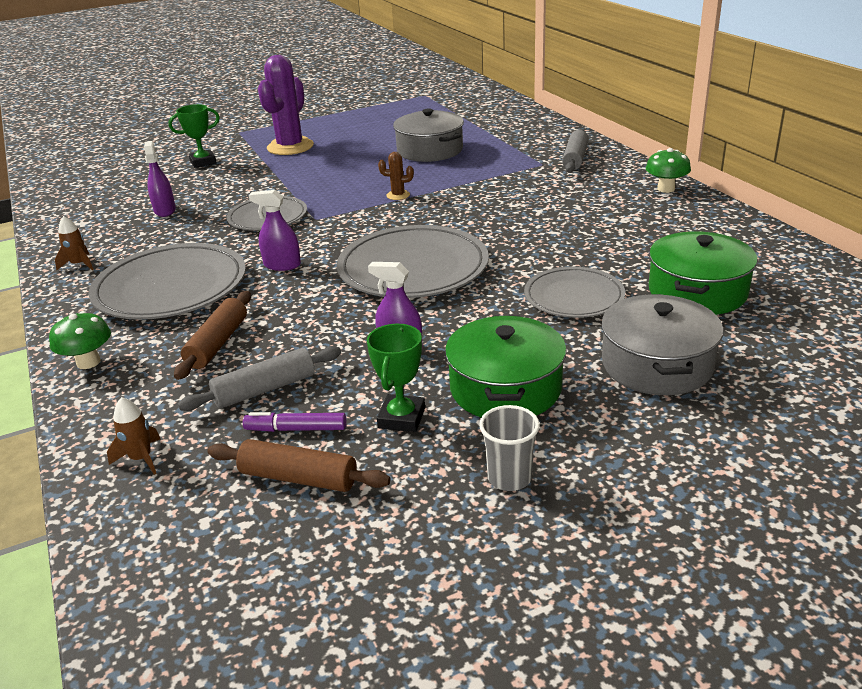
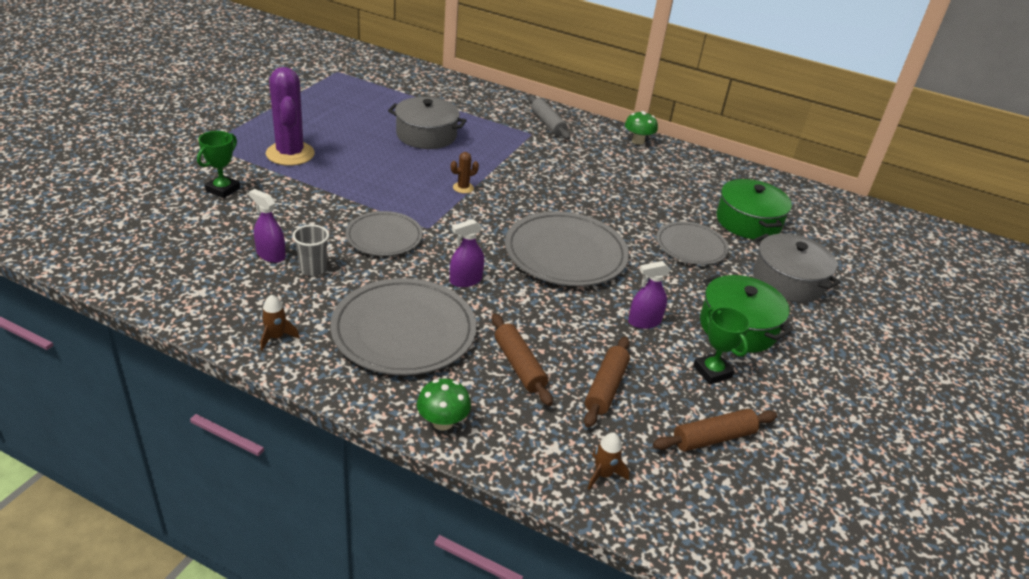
camera: 45 degrees left, 5 degrees up
grey rolling pin [178,346,341,411] -> brown rolling pin [584,336,630,428]
purple marker [243,412,346,432] -> none
grey cup [479,405,540,491] -> grey cup moved to [292,225,329,276]

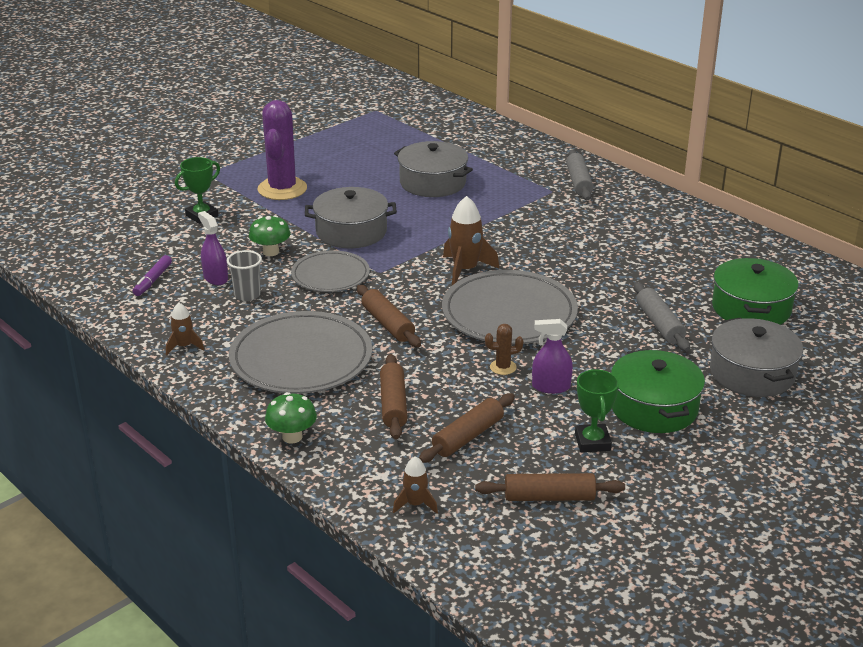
camera: 25 degrees right, 5 degrees down
purple spray bottle [450,219,484,287] -> brown rolling pin [357,285,421,347]
brown cactus [451,152,479,193] -> brown cactus moved to [485,324,524,375]
green mushroom [625,111,658,145] -> green mushroom moved to [249,215,291,256]
grey plate [656,221,729,265] -> grey rolling pin [634,282,690,351]
none -> purple marker [133,255,172,296]
none -> grey pot [305,187,397,248]
none -> brown rocket [443,196,499,285]

